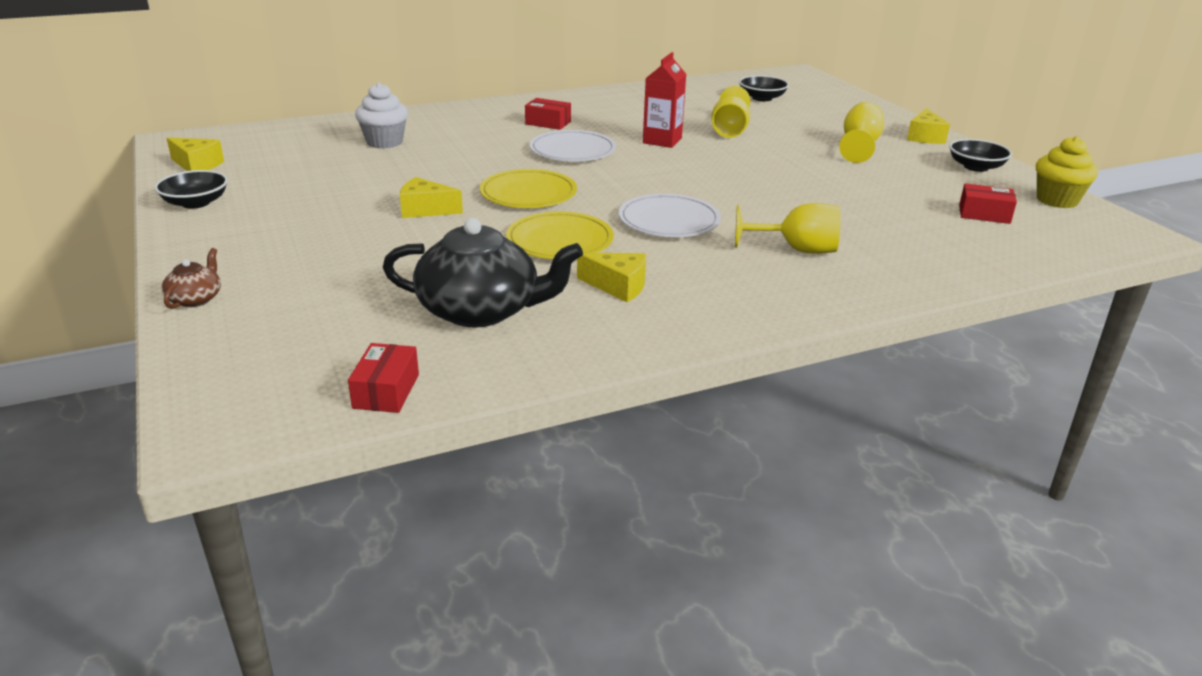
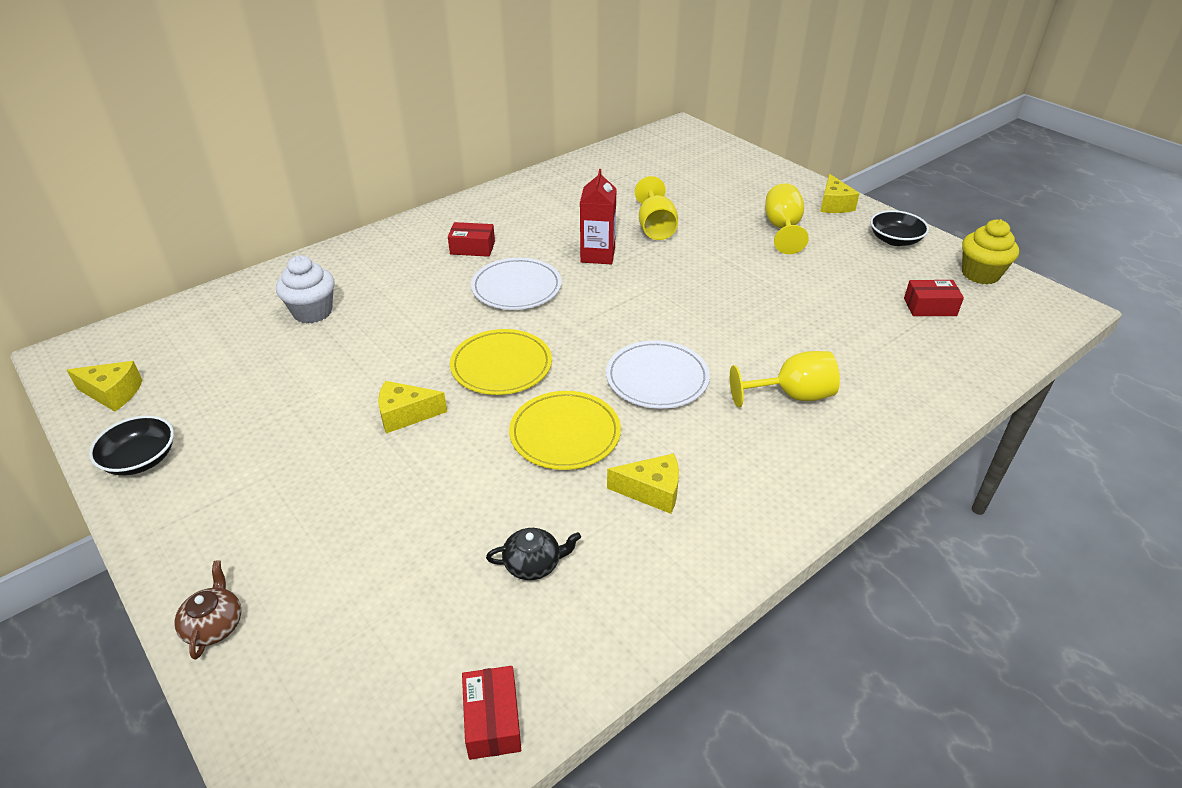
camera: 15 degrees left, 10 degrees up
black teapot [383,218,583,327] -> black teapot [486,528,581,580], size x0.45
black bowl [739,75,789,101] -> none

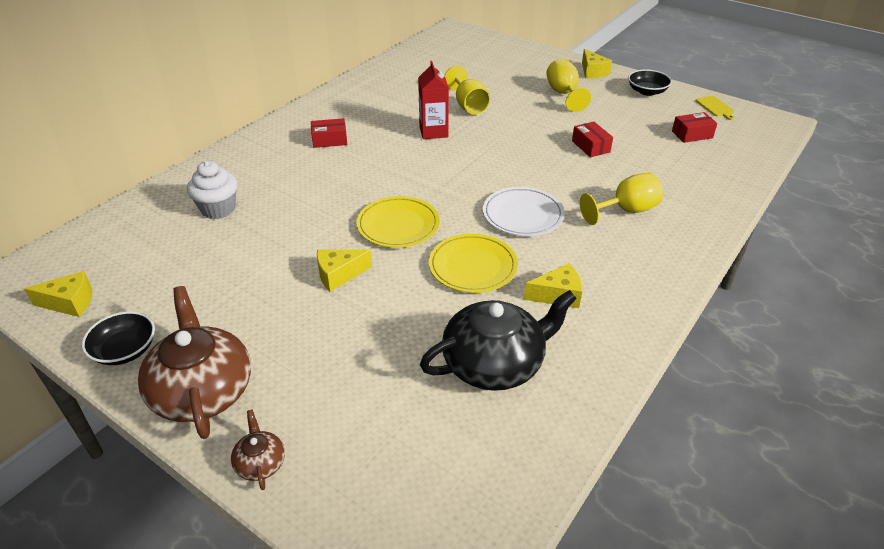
camera: 15 degrees left, 0 degrees up
red box [462,666,521,760] -> red box moved to [572,122,613,157]
white plate [471,258,562,310] -> none
black teapot [486,528,581,580] -> black teapot [420,290,577,391], size x2.21
yellow cupcake [962,219,1019,284] -> yellow cutting board [695,96,735,120]
none -> brown teapot [138,286,251,439]

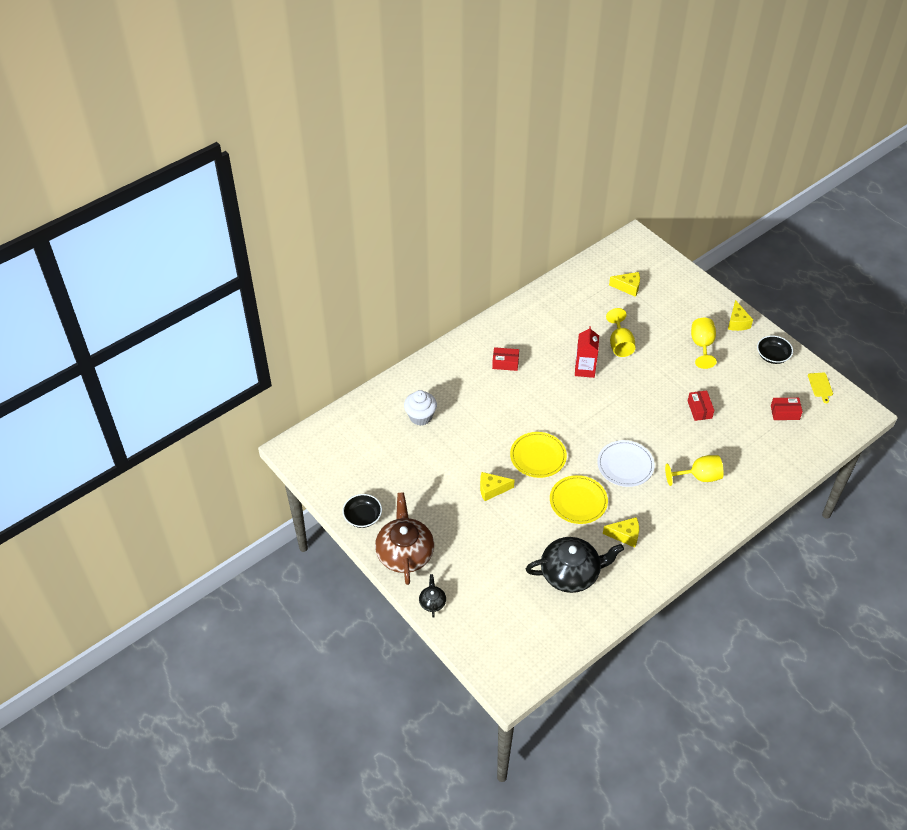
camera: 15 degrees right, 10 degrees up
yellow cheese [24,271,92,317] -> yellow cheese moved to [609,272,640,297]
brown teapot [231,410,285,490] -> black teapot [419,574,446,618]

